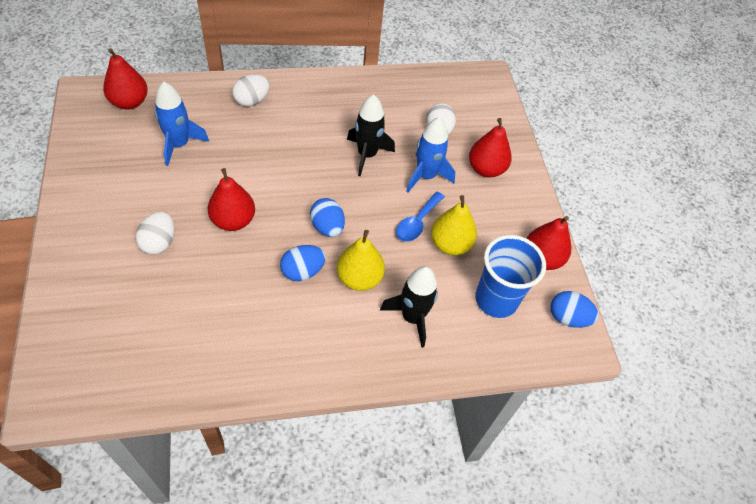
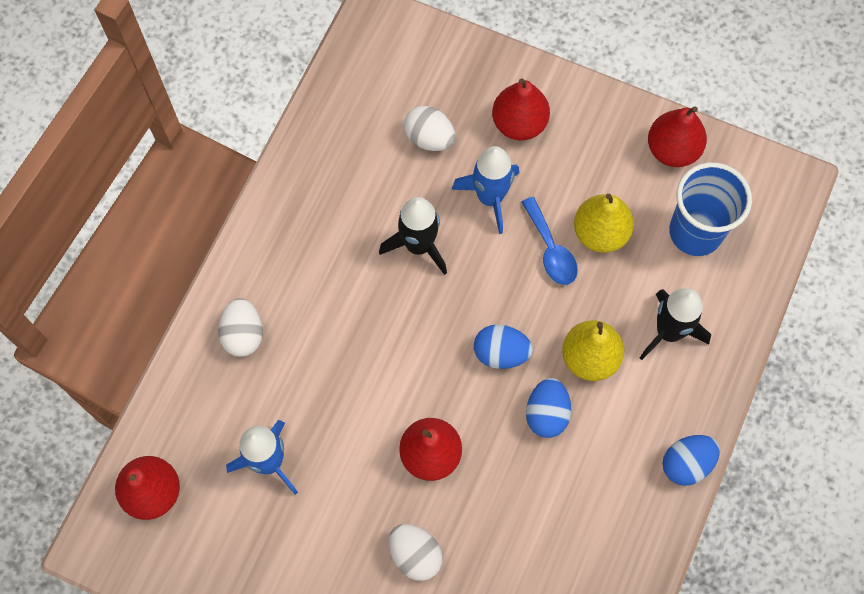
camera: 50 degrees left, 15 degrees up
blue egg [550,291,599,328] -> blue egg moved to [662,435,720,486]

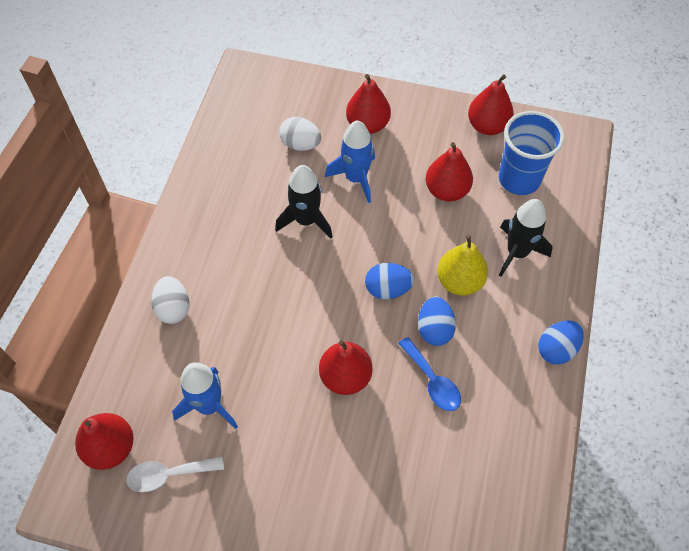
camera: 10 degrees left, 10 degrees down
white egg [389,524,443,581] -> none
blue spoon [522,197,578,285] -> blue spoon moved to [398,337,461,411]
yellow pear [574,194,634,253] -> red pear [426,142,473,202]
none -> white spoon [126,457,224,492]

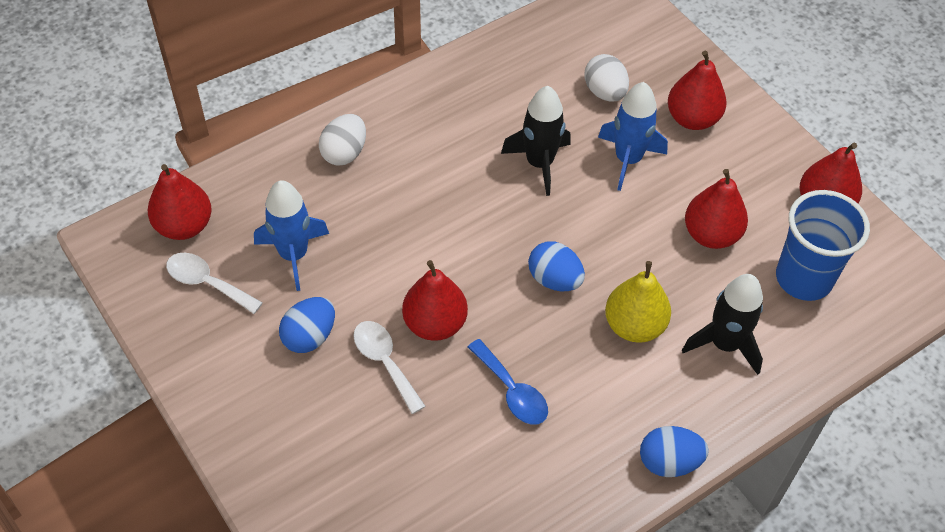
camera: 40 degrees right, 5 degrees down
blue spoon [398,337,461,411] -> blue spoon turned 45 degrees counterclockwise [468,339,548,425]
blue egg [418,297,456,346] -> blue egg moved to [279,297,335,353]
none -> white spoon [353,321,426,414]

